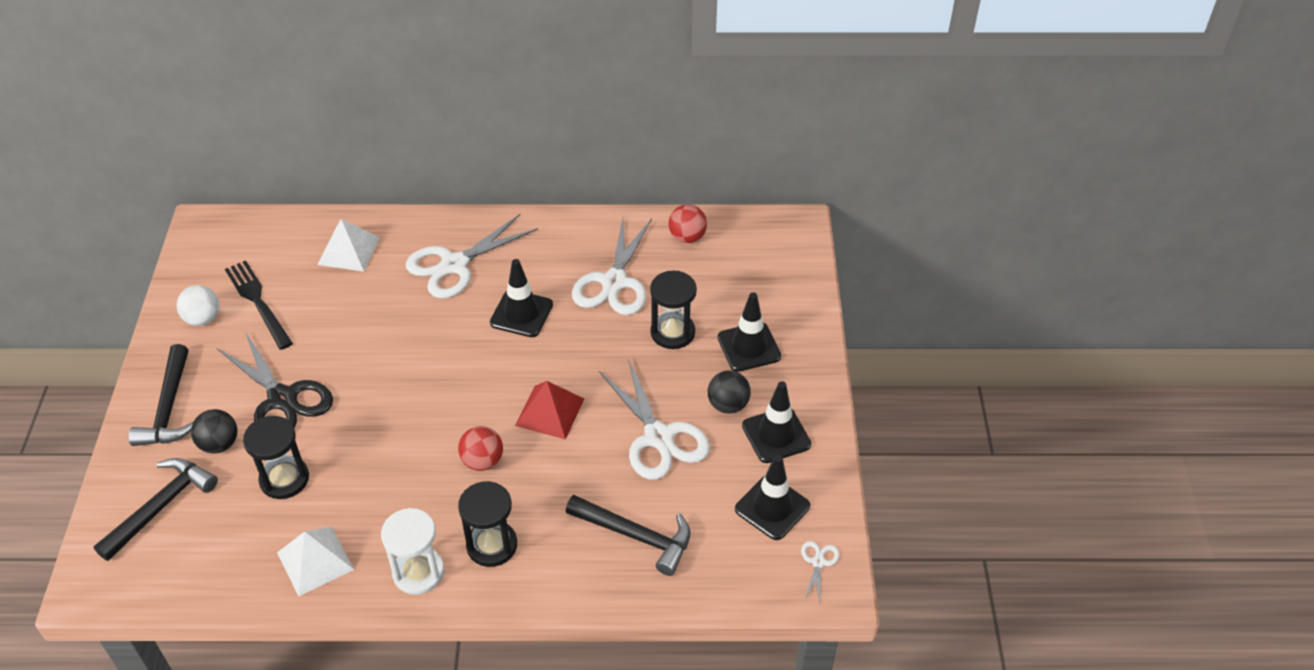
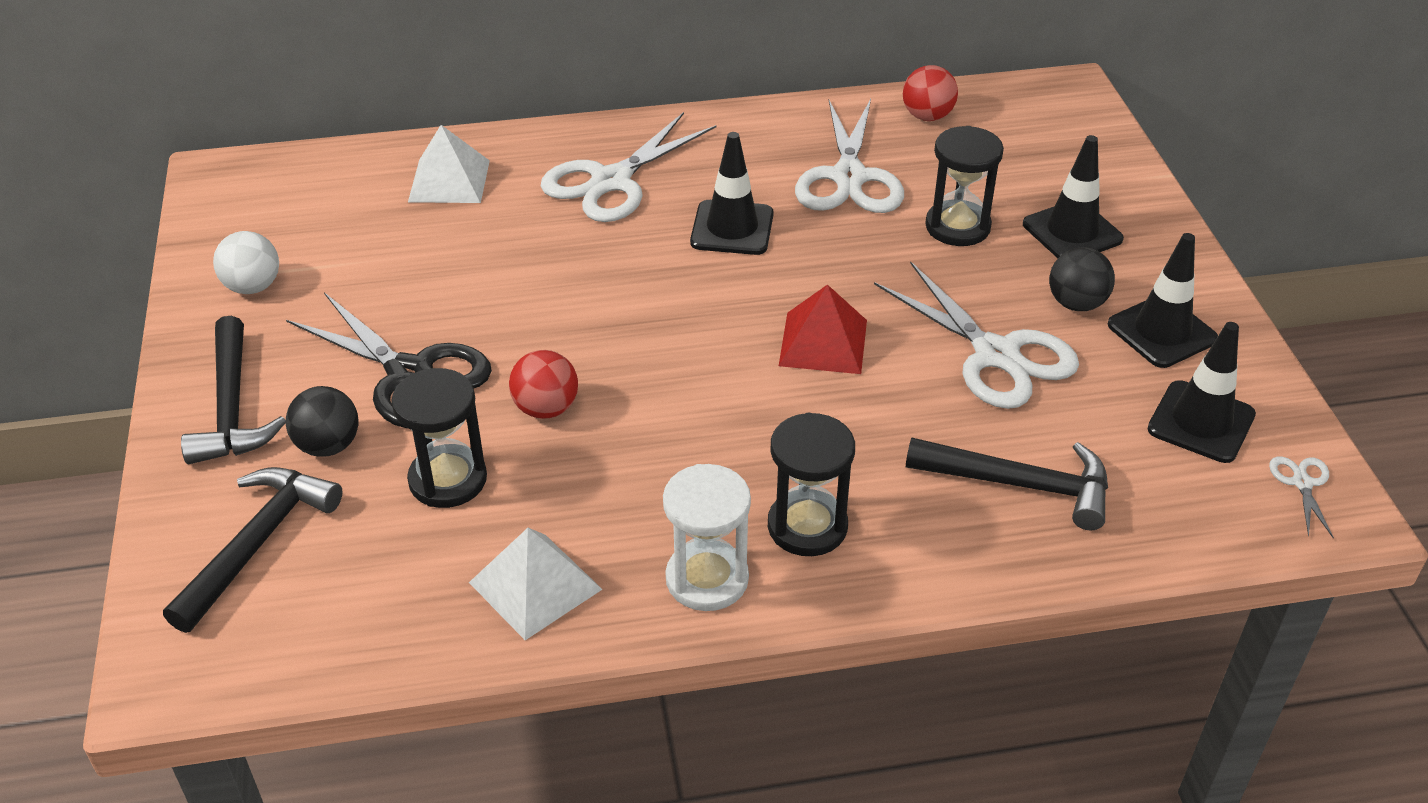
camera: 10 degrees left, 5 degrees down
black fork [225,260,293,350] -> none
red ball [458,426,503,471] -> red ball moved to [509,350,578,419]

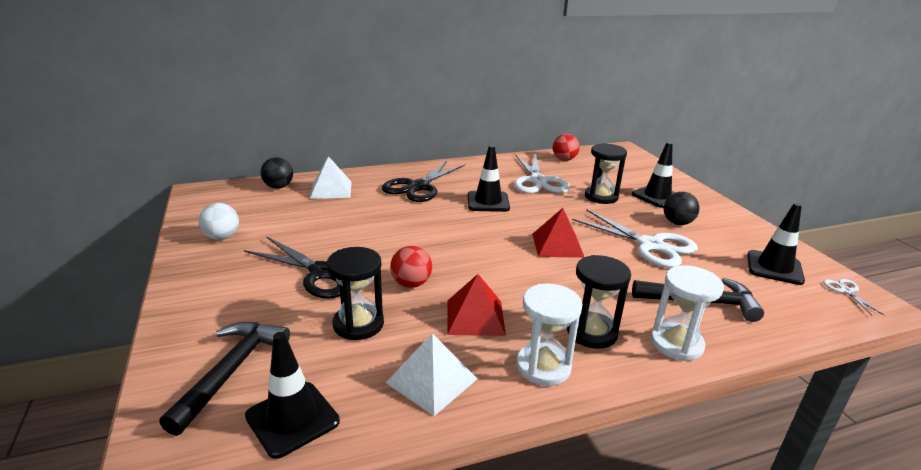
camera: 10 degrees left, 15 degrees down
black hammer [181,316,286,464] -> none
black ball [286,386,358,457] -> black ball moved to [261,157,293,189]
white scissors [541,112,716,222] -> black scissors [382,161,465,202]
black traffic cone [1108,233,1218,368] -> black traffic cone moved to [245,332,340,459]
none -> red pyramid [447,274,506,336]
none -> white hourglass [650,265,724,361]

